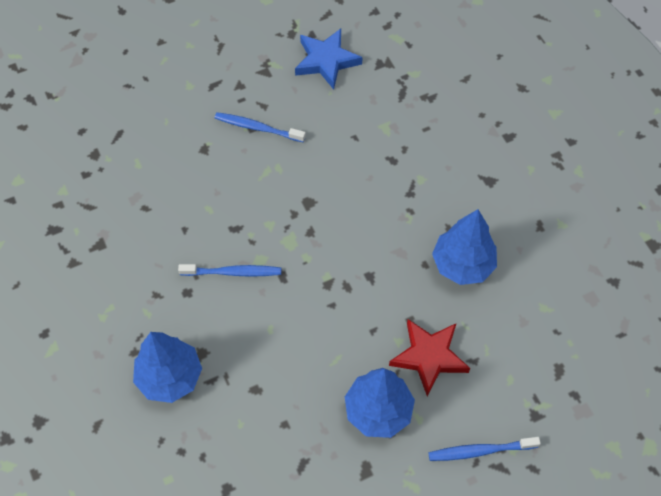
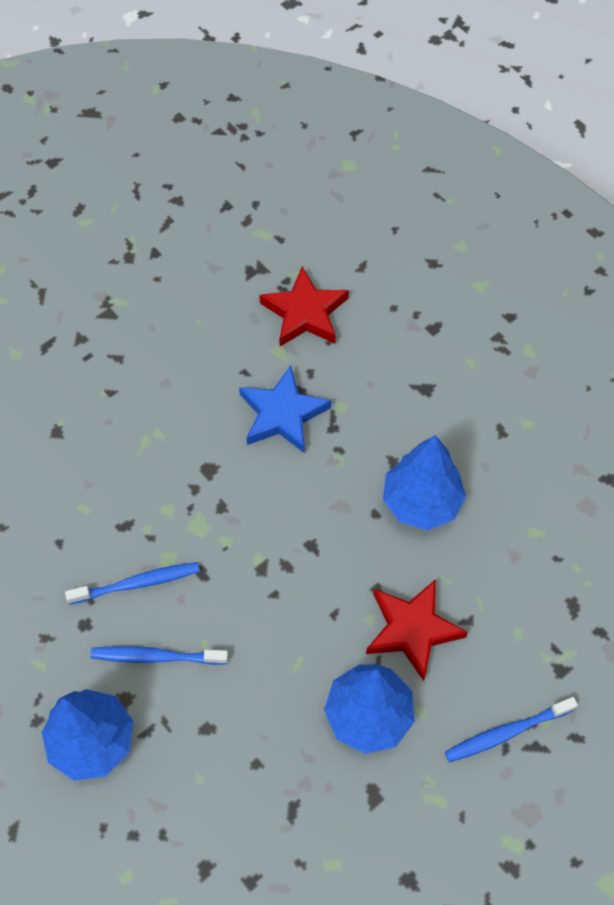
camera: 15 degrees left, 0 degrees up
blue toothbrush [215,112,306,143] -> blue toothbrush moved to [90,646,228,665]
blue star [295,29,362,90] -> blue star moved to [239,365,331,453]
none -> red star [259,266,349,346]

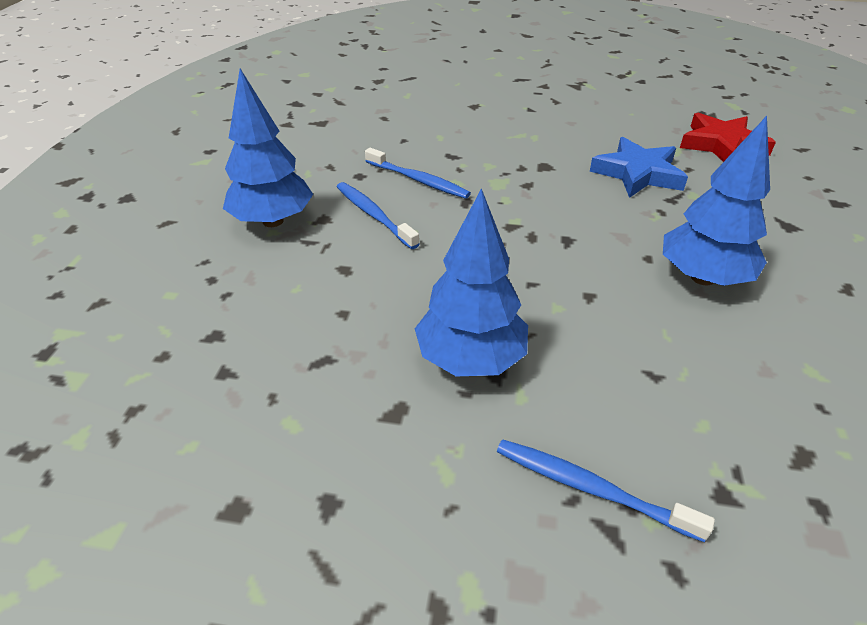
camera: 50 degrees right, 20 degrees down
red star [366,579,468,681] -> none

